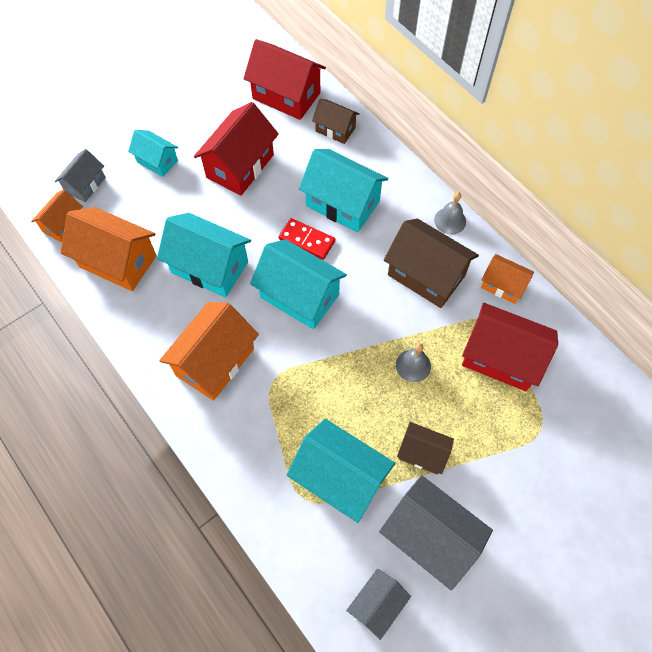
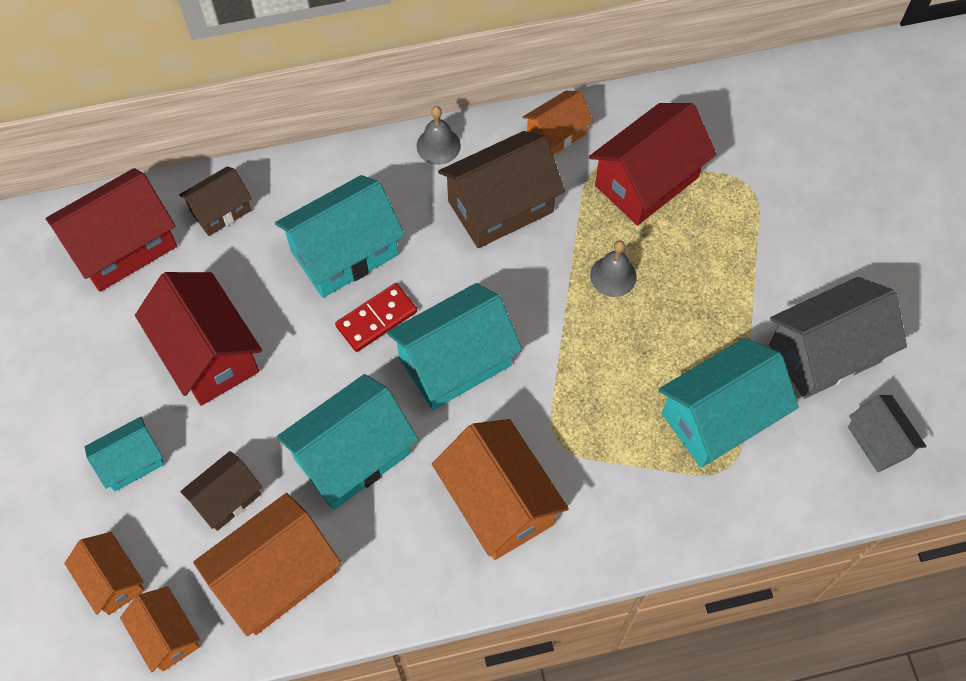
camera: 65 degrees left, 0 degrees up
grey house [55,149,106,202] -> orange house [64,532,145,615]
brown house [397,422,454,475] -> brown house moved to [180,451,262,531]

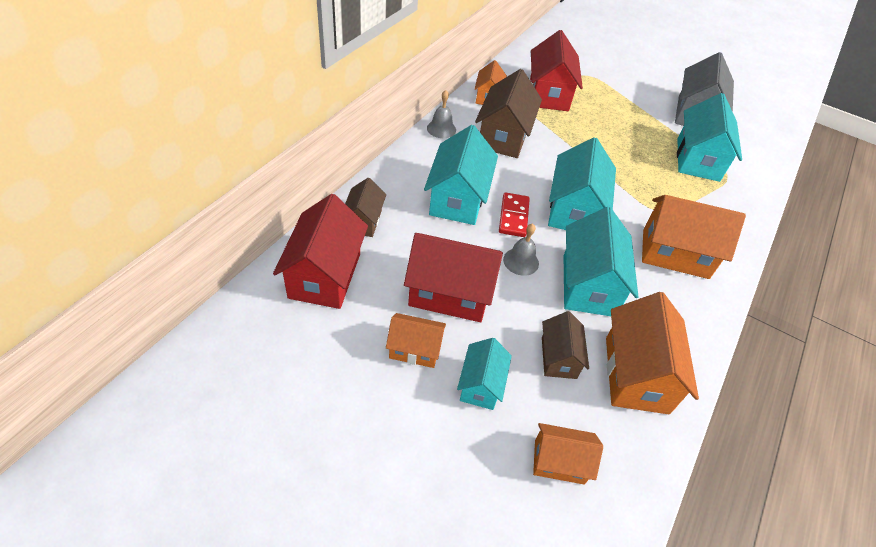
camera: 50 degrees left, 15 degrees down
orange house [120,587,200,672] -> orange house moved to [386,313,446,368]
grey bell [590,240,637,297] -> grey bell moved to [503,224,539,276]
grey house [848,395,927,473] -> none

